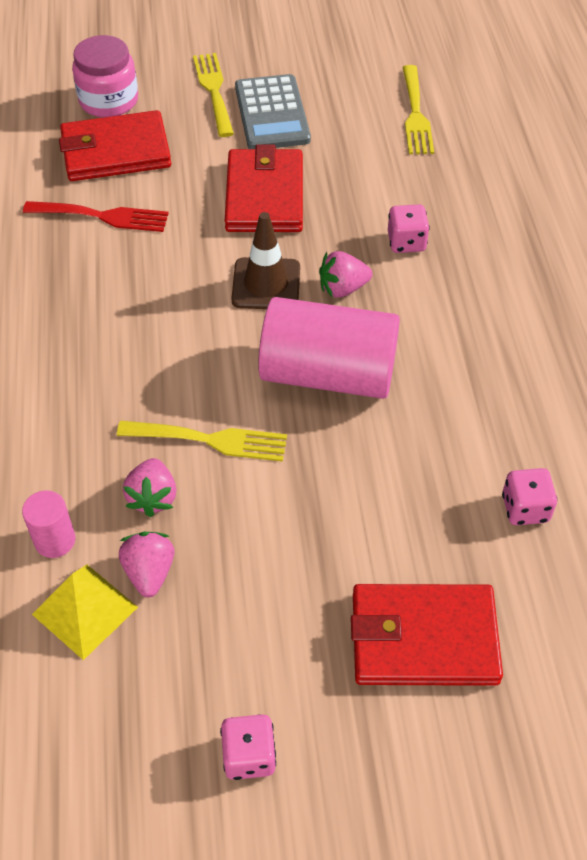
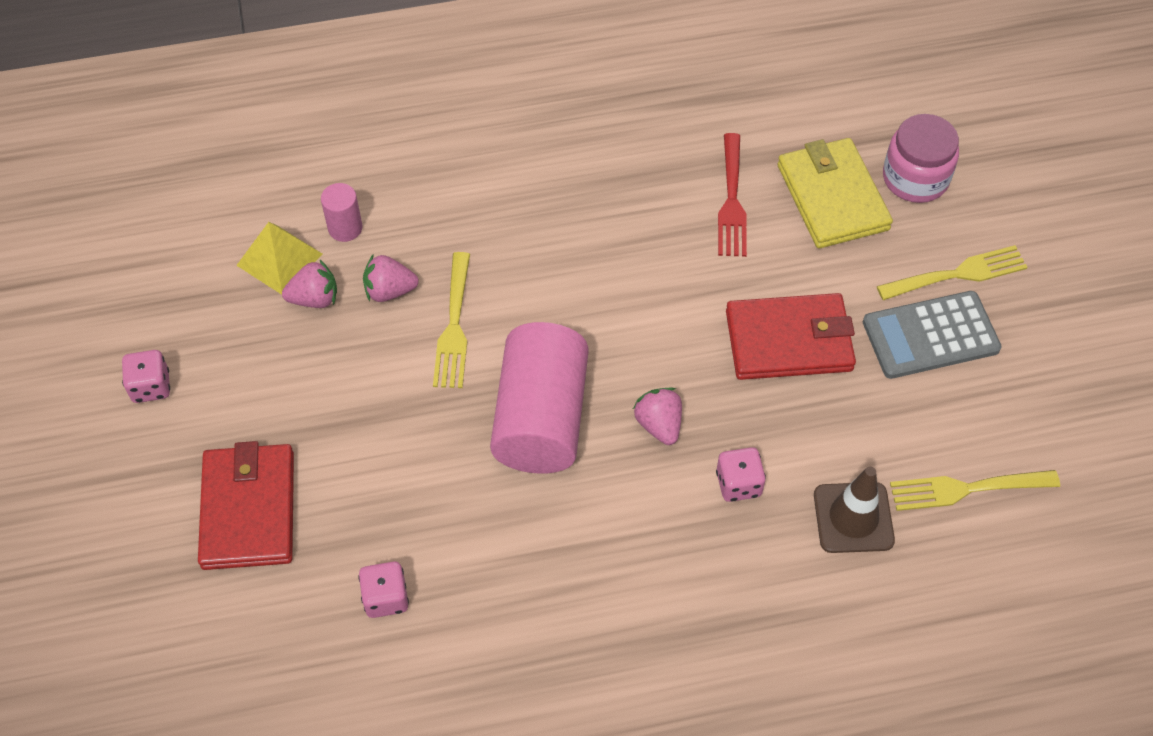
camera: 85 degrees right, 5 degrees up
red wallet [59,110,171,181] -> yellow wallet [778,138,893,248]
brown traffic cone [231,212,300,309] -> brown traffic cone moved to [814,466,895,553]

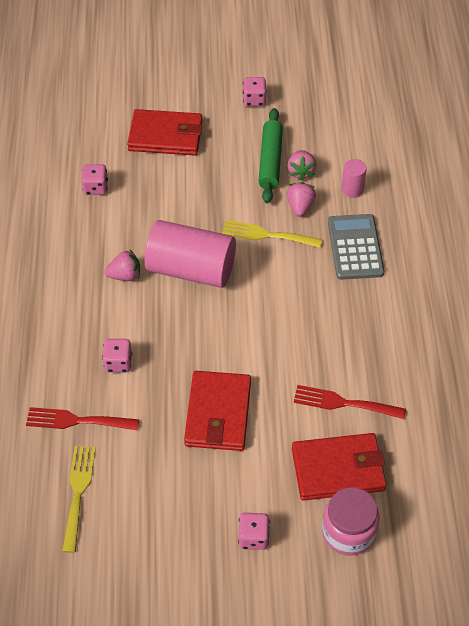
camera: 100 degrees right, 5 degrees down
yellow pyramid [236,222,322,295] -> none
pink strawberry [633,388,682,445] -> pink strawberry moved to [104,249,140,281]
yellow wallet [778,138,893,248] -> red wallet [292,433,387,501]
brown traffic cone [814,466,895,553] -> red fork [26,407,139,430]
grey calculator [863,291,1002,379] -> grey calculator moved to [328,214,384,280]
yellow fork [877,245,1028,300] -> pink dice [238,513,270,550]
none -> green rolling pin [258,108,283,203]

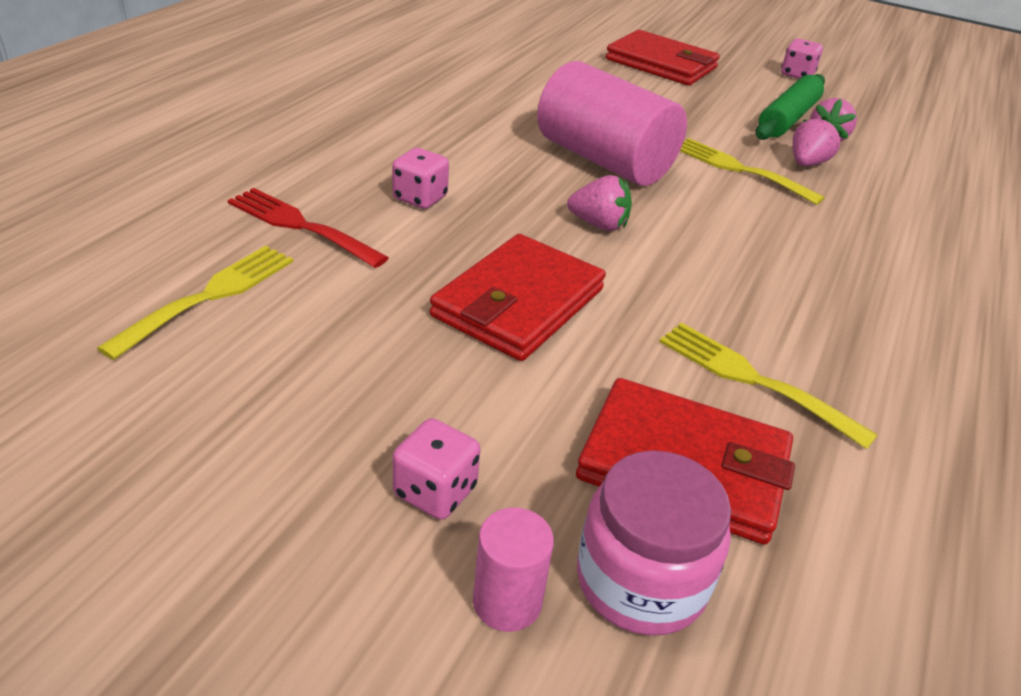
camera: 25 degrees right, 15 degrees down
pink dice [81,164,108,195] -> none
pink strawberry [104,249,140,281] -> pink strawberry moved to [567,175,632,231]
red fork [294,385,406,419] -> yellow fork [659,323,878,450]
grey calculator [328,214,384,280] -> none
pink cylinder [342,159,367,198] -> pink cylinder moved to [473,507,554,632]

